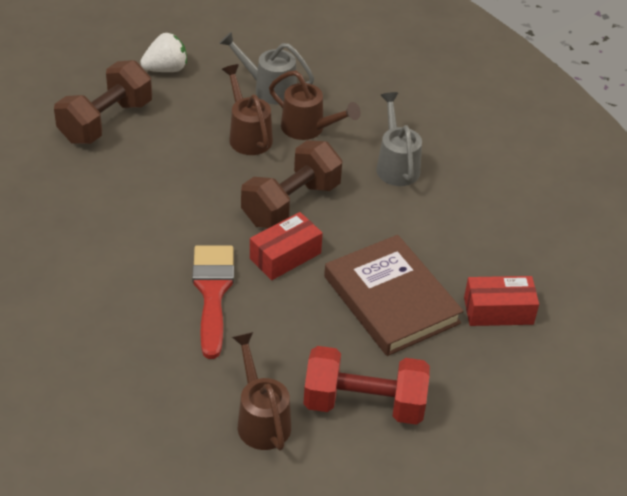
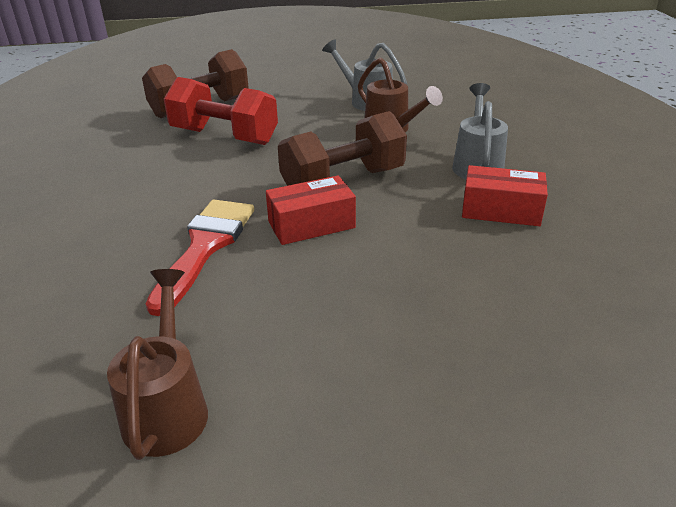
camera: 20 degrees right, 10 degrees down
white strawberry [140,33,187,72] -> none
brown watering can [222,64,273,155] -> none
red dumbbell [303,346,430,425] -> red dumbbell moved to [164,77,278,145]
brown book [324,235,464,356] -> none
red box [464,276,539,326] -> red box moved to [462,165,548,226]

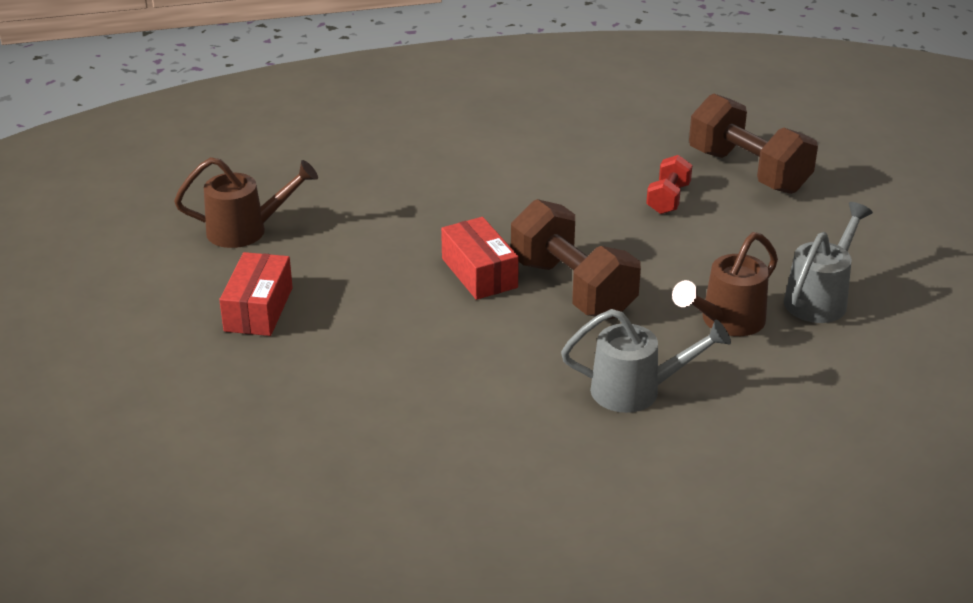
camera: 85 degrees right, 0 degrees up
red brush [146,200,254,316] -> none
red dumbbell [164,77,278,145] -> red dumbbell [646,155,692,214], size x0.52
red box [462,165,548,226] -> red box moved to [219,252,293,336]

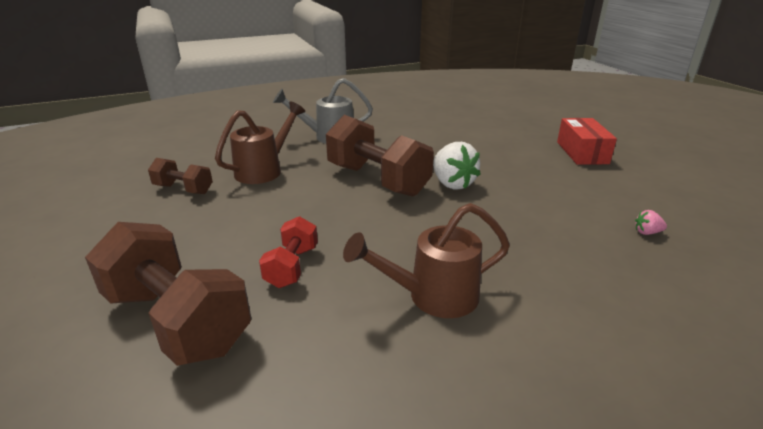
camera: 170 degrees right, 5 degrees down
brown watering can [174,157,318,248] -> brown watering can moved to [343,203,510,318]
red box [441,217,519,300] -> white strawberry [433,142,481,190]
grey watering can [784,202,873,323] -> brown dumbbell [148,158,213,194]
none -> pink strawberry [635,210,667,235]

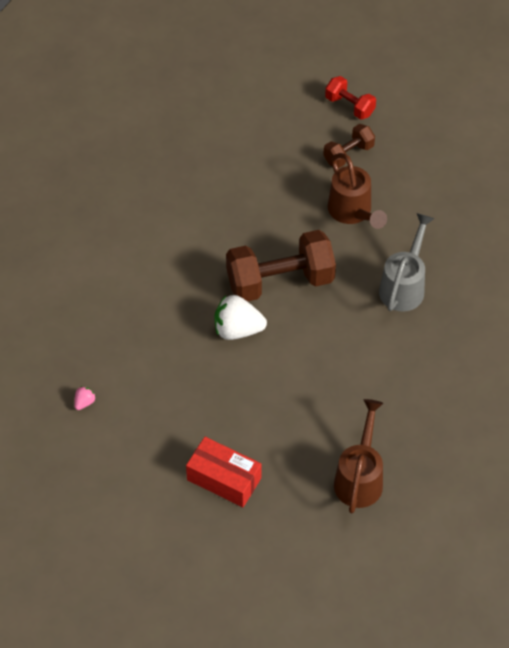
camera: 120 degrees right, 25 degrees up
brown dumbbell [85,222,251,366] -> none
red dumbbell [259,216,318,288] -> red dumbbell moved to [325,76,376,120]
brown watering can [343,203,510,318] -> brown watering can moved to [334,399,383,513]

